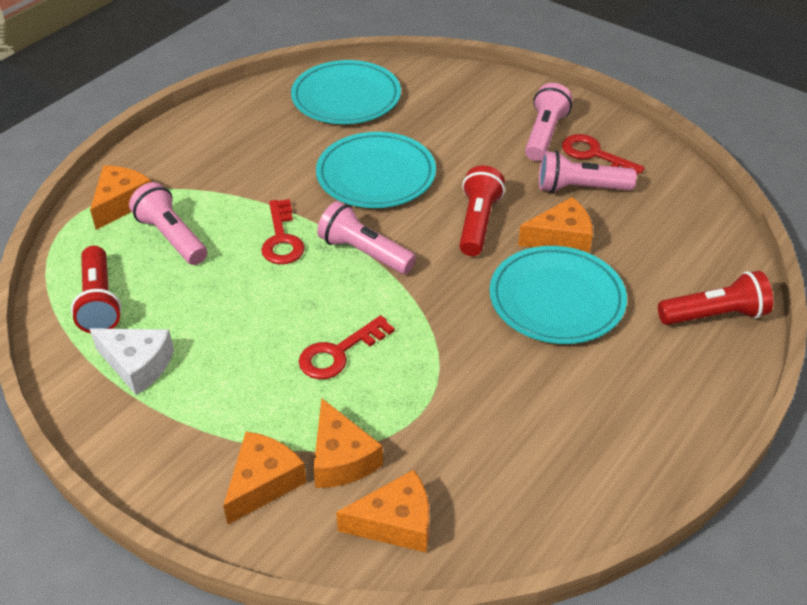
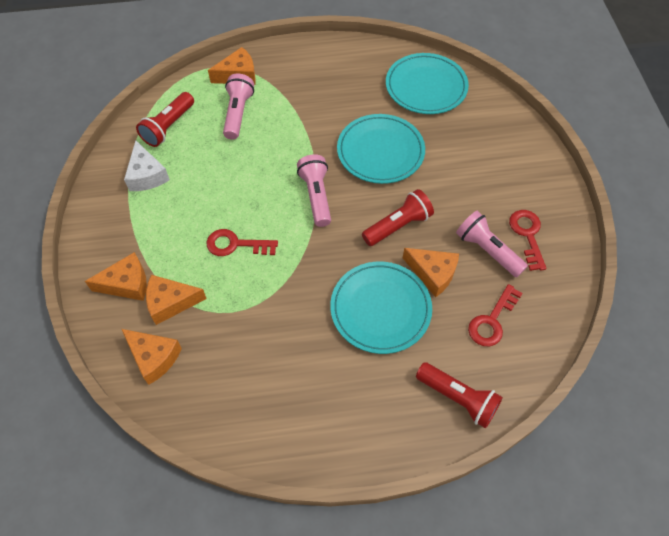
camera: 45 degrees right, 15 degrees up
red key [261,199,305,264] -> red key moved to [468,284,522,346]
orange cheese [313,399,383,488] -> orange cheese turned 60 degrees clockwise [146,275,207,325]
pink flashlight [525,83,573,161] -> none

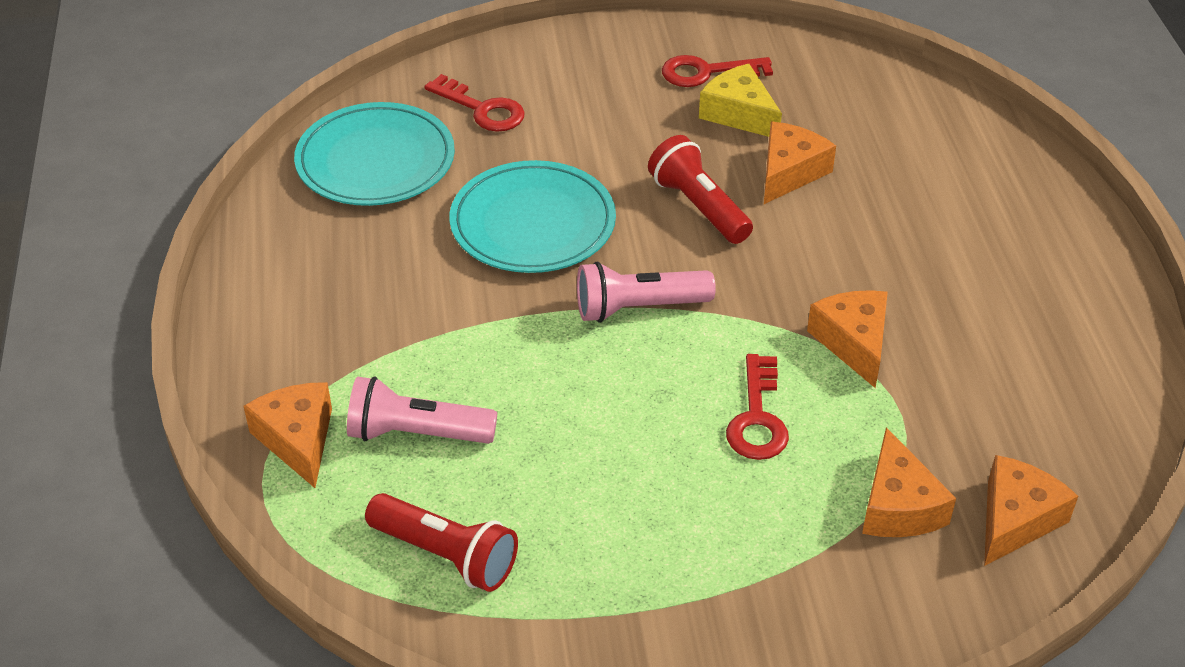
camera: 90 degrees left, 15 degrees down
orange cheese [85,252,147,301] -> orange cheese moved to [807,290,888,388]
white cheese [124,140,170,191] -> none
turquoise plate [330,262,432,354] -> none
red flashlight [416,362,503,429] -> none
pink flashlight [456,211,528,277] -> yellow cheese [699,64,782,137]
red key [468,284,522,346] -> red key moved to [424,74,525,132]

